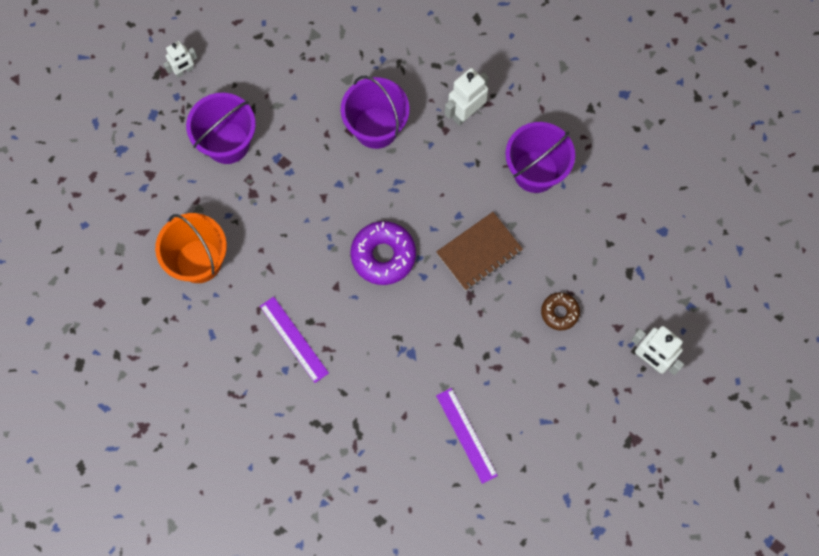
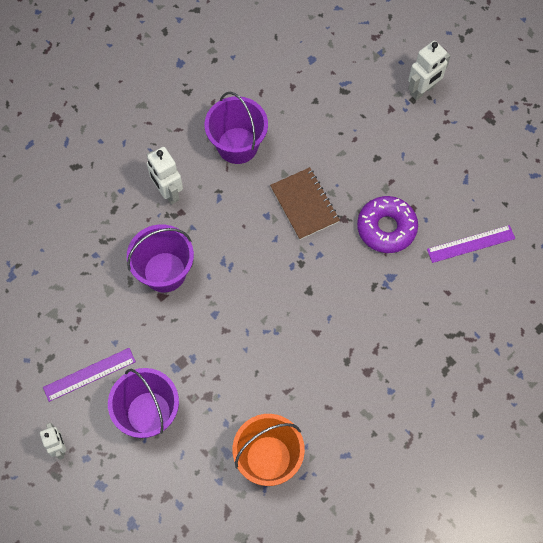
camera: 80 degrees left, 5 degrees down
purple ruler [260,297,329,383] -> purple ruler moved to [43,348,136,402]
purple donut [350,221,416,285] -> purple donut moved to [357,196,418,253]
brown donut [541,292,580,330] -> none

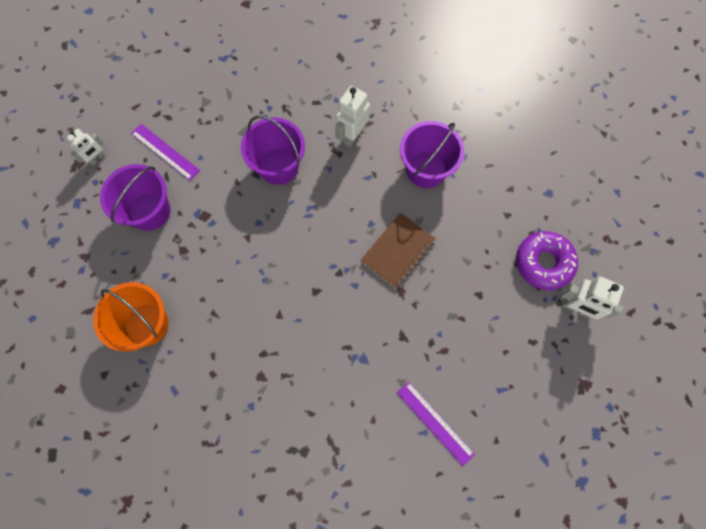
camera: 65 degrees right, 5 degrees up
purple donut [357,196,418,253] -> purple donut moved to [516,231,578,290]

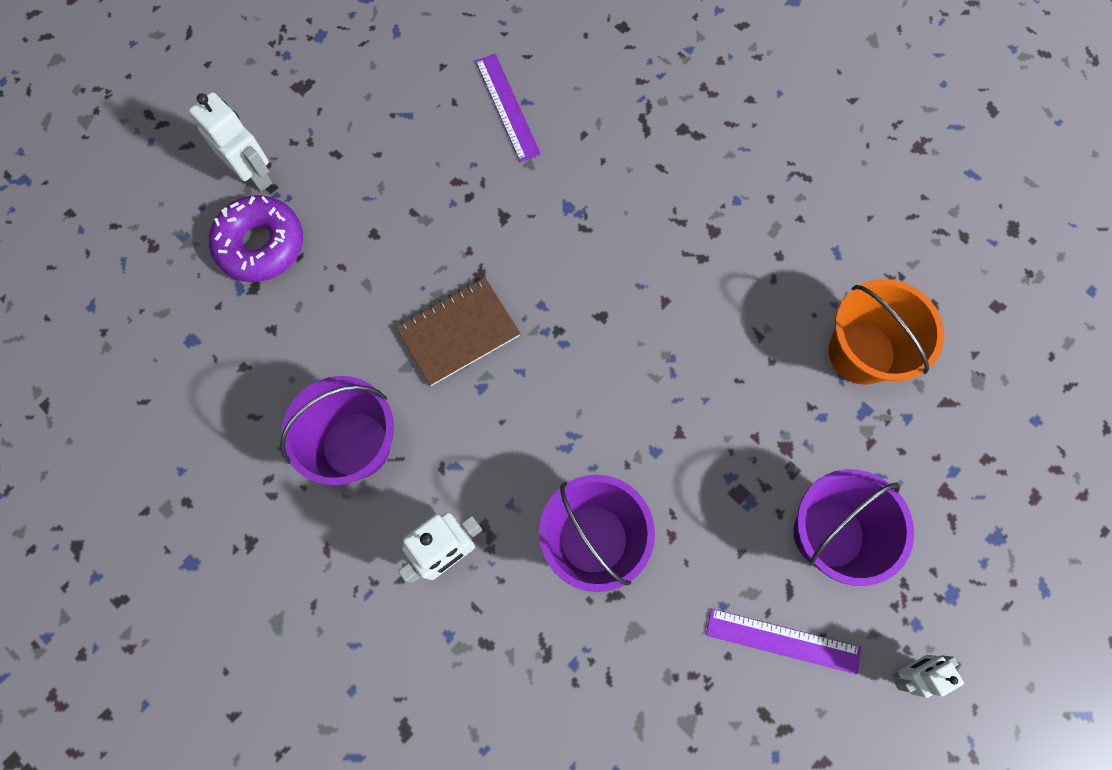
camera: 160 degrees left, 0 degrees up
purple ruler [131,124,200,181] -> purple ruler turned 45 degrees counterclockwise [706,608,861,674]

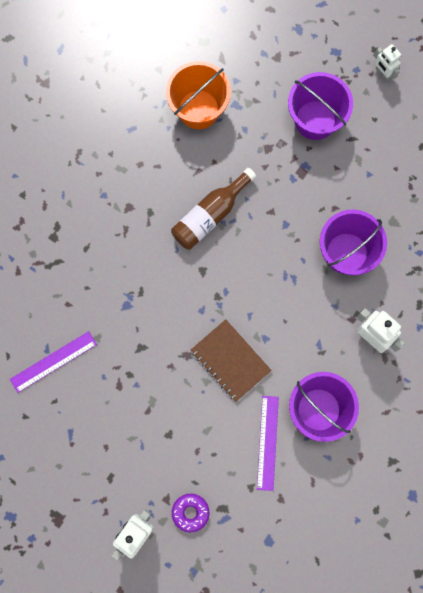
camera: 100 degrees left, 5 degrees up
purple donut [209,195,303,282] -> purple donut [172,494,209,532], size x0.59
purple ruler [706,608,861,674] -> purple ruler moved to [257,396,279,491]
none -> brown bottle [171,168,256,249]

